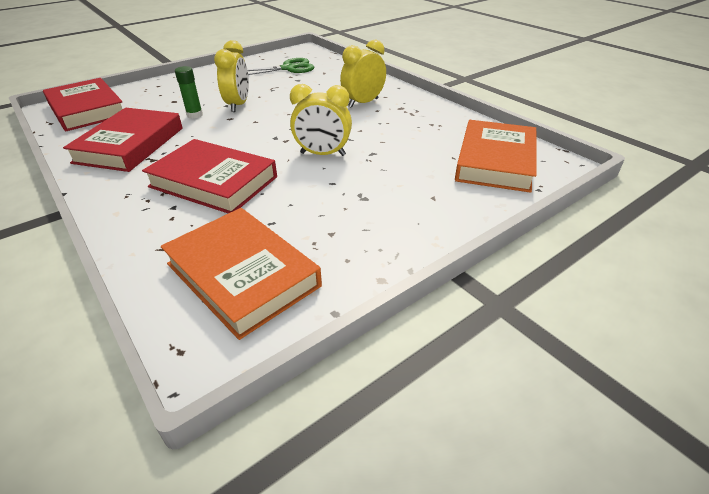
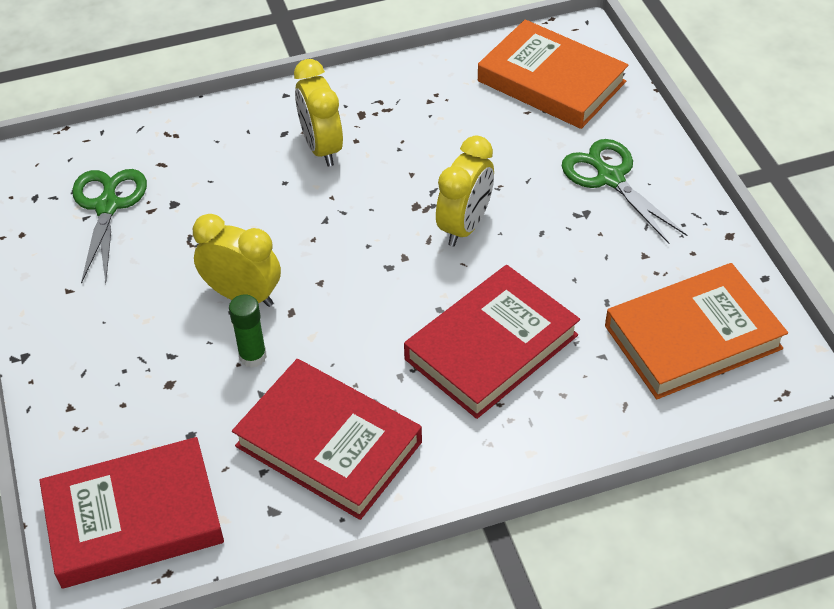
camera: 70 degrees left, 10 degrees up
none -> green scissors [562,139,687,244]

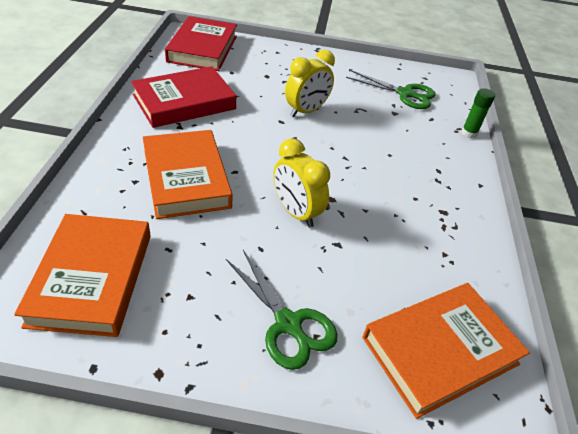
camera: 110 degrees right, 5 degrees down
green glue stick [229,294,267,368] -> green glue stick moved to [461,88,495,138]
yellow clock [294,59,343,166] -> none
red book [404,265,580,419] -> orange book [143,130,233,219]
green scissors [562,139,687,244] -> green scissors turned 60 degrees clockwise [226,250,338,370]

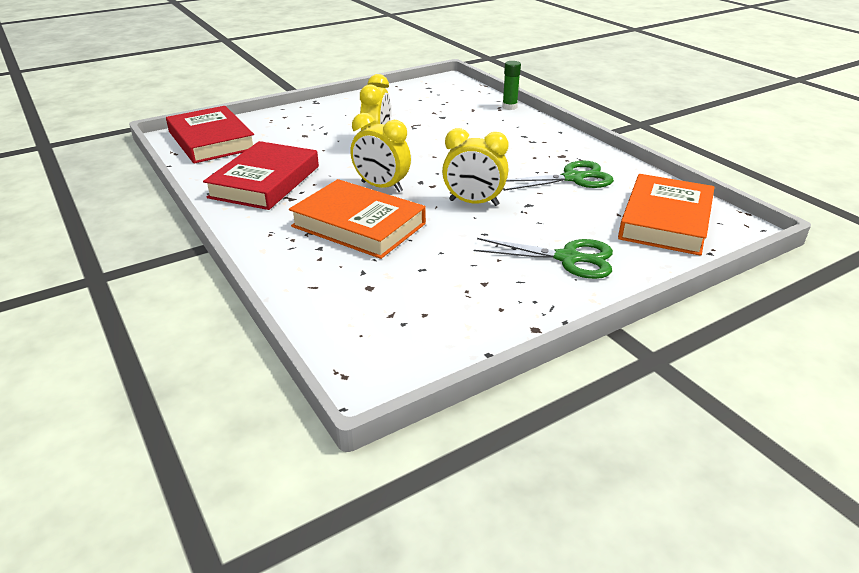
camera: 35 degrees left, 10 degrees down
orange book [14,214,151,337] -> none
green scissors [346,70,436,109] -> green scissors moved to [504,161,614,191]
none -> yellow clock [350,113,411,192]

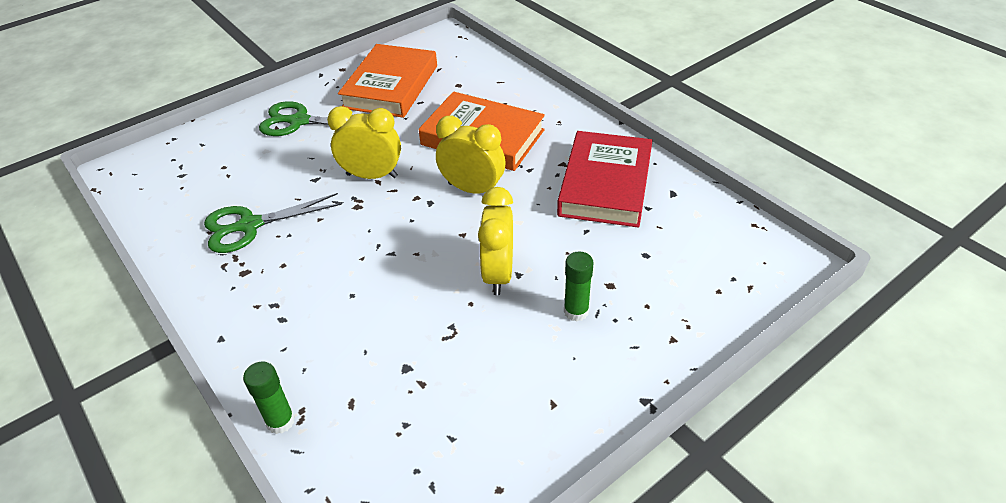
camera: 175 degrees right, 10 degrees up
red book [166,106,254,164] -> none
orange book [618,174,714,256] -> orange book moved to [338,44,437,118]
none -> green glue stick [564,251,594,321]

